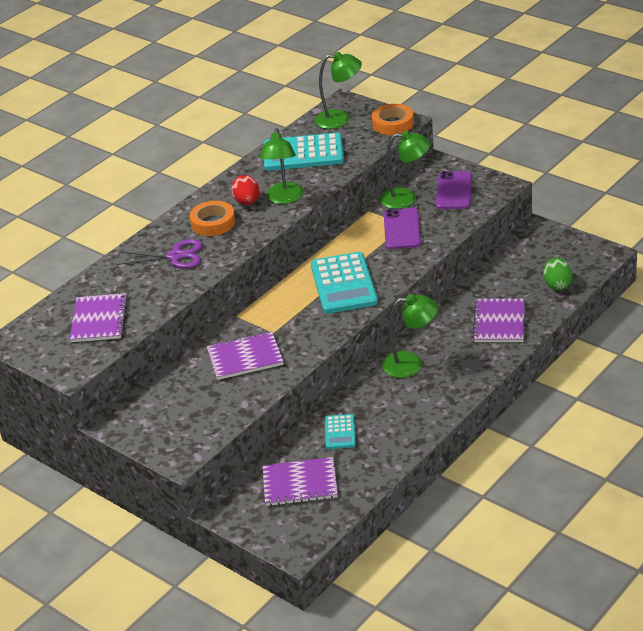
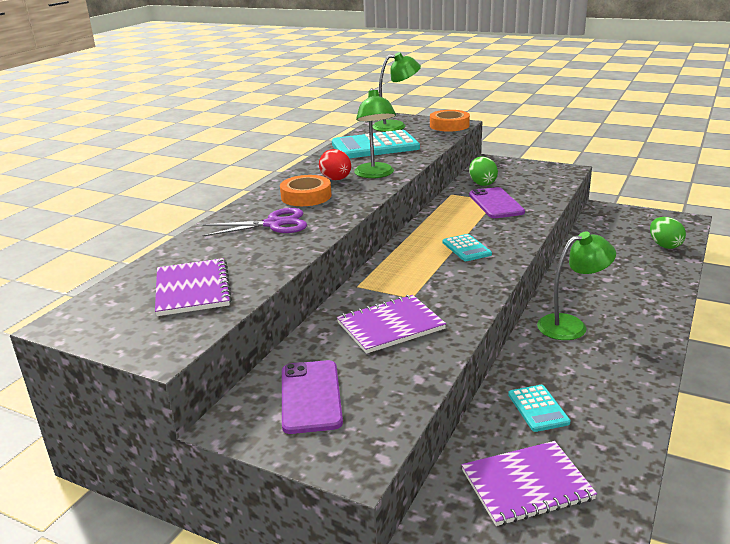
camera: 15 degrees left, 10 degrees down
turquoise calculator [311,252,378,314] -> turquoise calculator [443,234,492,261], size x0.50
green lamp [380,131,431,209] -> green egg [469,157,498,186]
purple phone [436,171,472,209] -> purple phone moved to [282,360,343,434]
purple notebook [473,299,524,342] -> none

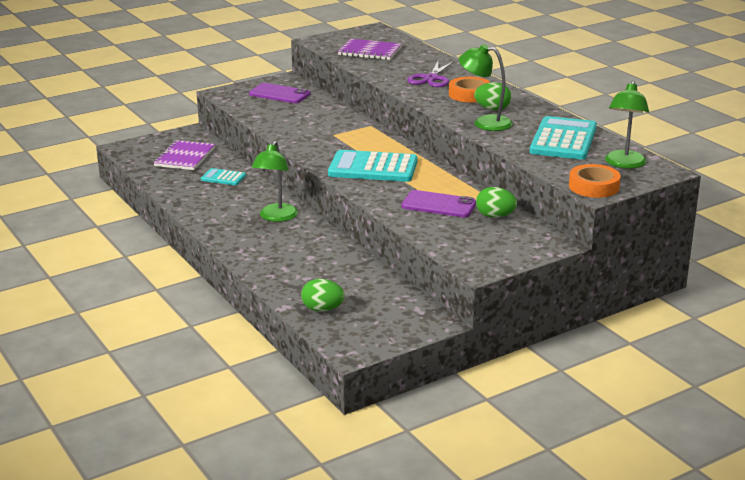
camera: 120 degrees right, 0 degrees up
red egg [319,149,351,180] -> green egg [474,82,511,110]
purple notebook [337,295,446,354] -> none
turquoise calculator [443,234,492,261] -> turquoise calculator [328,150,418,182], size x1.99

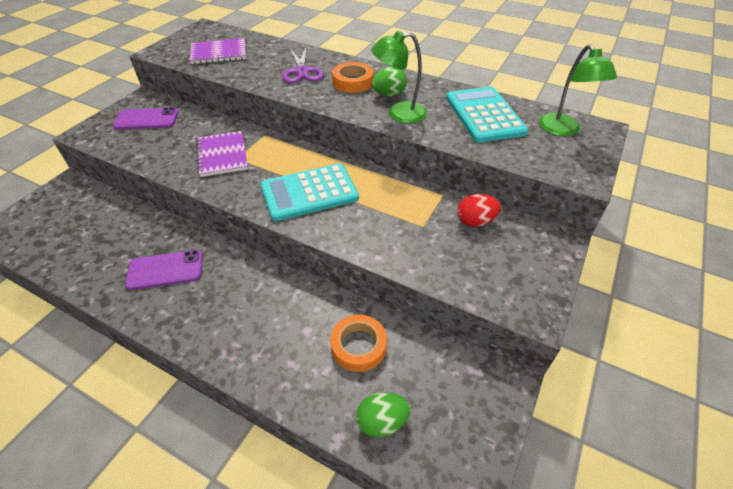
camera: 30 degrees left, 20 degrees up
purple notebook [153,140,215,170] -> purple notebook moved to [196,131,248,177]
turquoise calculator [201,168,246,185] -> none
green lamp [252,141,298,222] -> none
purple phone [402,190,476,217] -> purple phone moved to [125,250,203,290]
green egg [476,187,517,218] -> red egg [457,194,501,227]
orange tape [569,164,621,198] -> orange tape moved to [330,315,387,372]

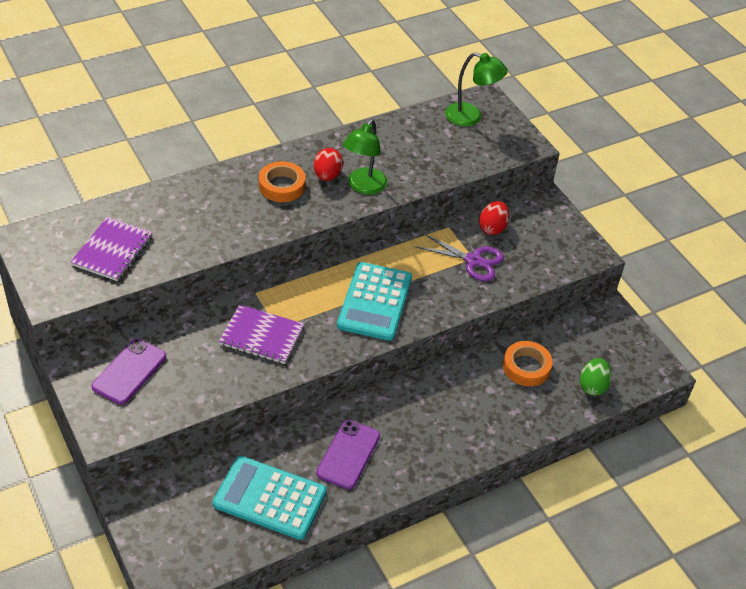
camera: 60 degrees left, 0 degrees up
purple scissors [282,48,324,83] -> purple scissors moved to [416,233,504,281]
green egg [372,67,407,96] -> red egg [314,148,343,181]
turquoise calculator [446,87,528,142] -> turquoise calculator moved to [213,456,327,540]

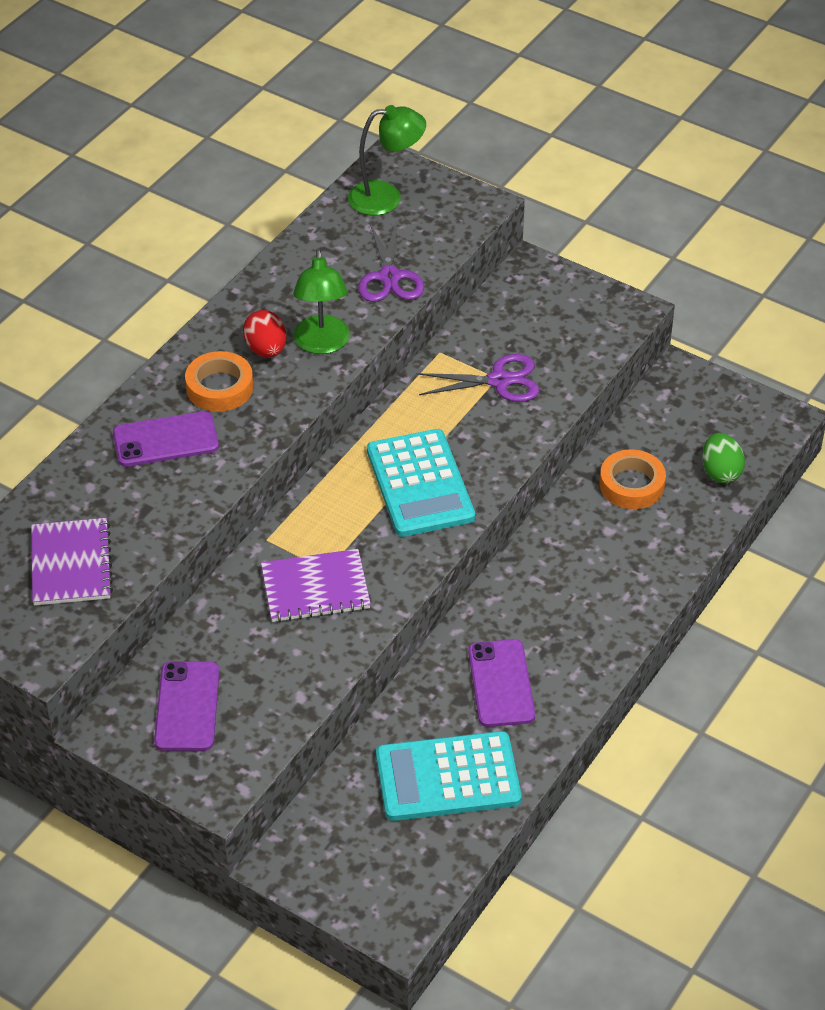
camera: 25 degrees left, 0 degrees up
red egg [479,201,509,235] -> none
none -> purple phone [113,411,219,467]
none -> purple scissors [358,221,424,302]

